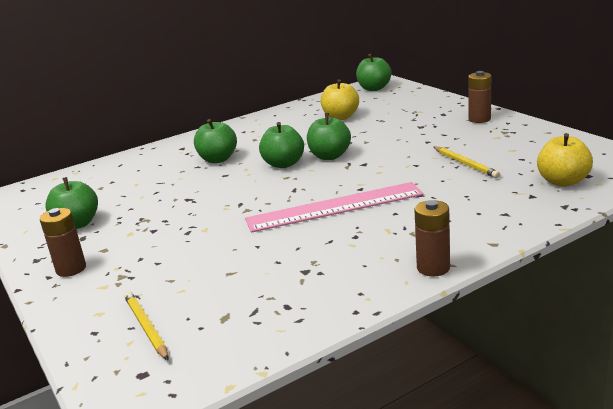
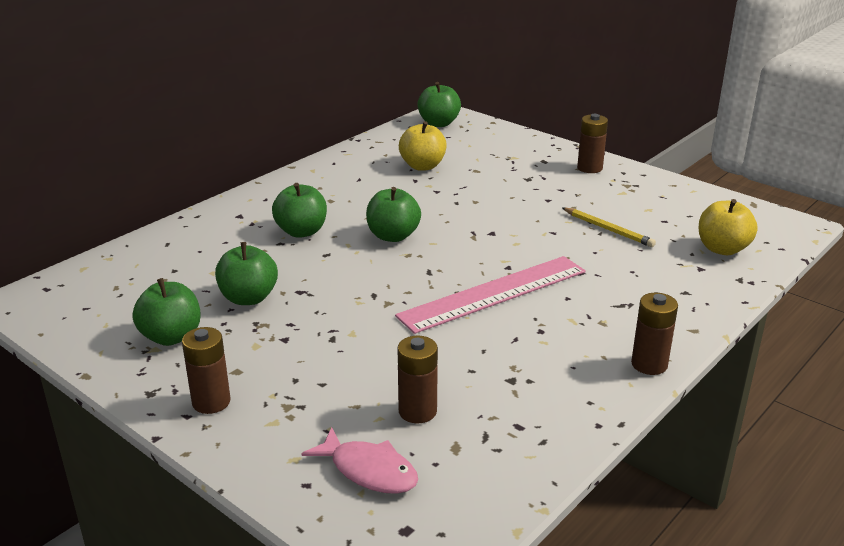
camera: 20 degrees left, 5 degrees up
yellow pencil [124,291,168,360] -> pink fish [301,427,418,494]
green apple [307,113,351,160] -> green apple moved to [215,242,278,305]
none -> brown battery [398,336,438,423]

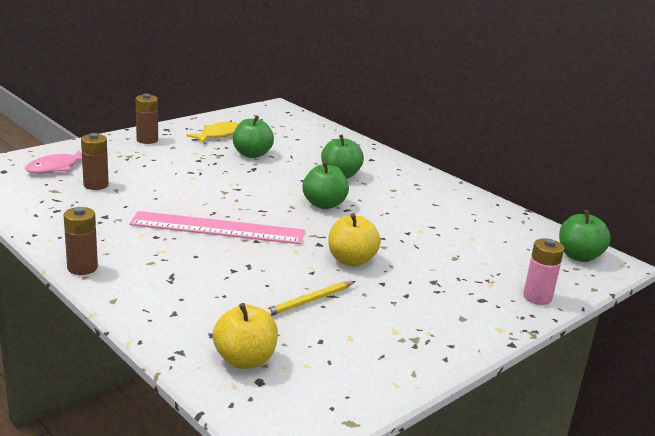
camera: 95 degrees right, 5 degrees down
green apple [132,278,201,346] -> yellow fish [186,121,239,143]
pink ruler [395,256,586,334] -> pink ruler turned 60 degrees counterclockwise [129,211,305,244]
yellow apple [399,121,447,171] -> yellow apple moved to [328,213,381,266]
brown battery [577,114,608,173] -> none
none -> pink battery [523,238,564,305]

